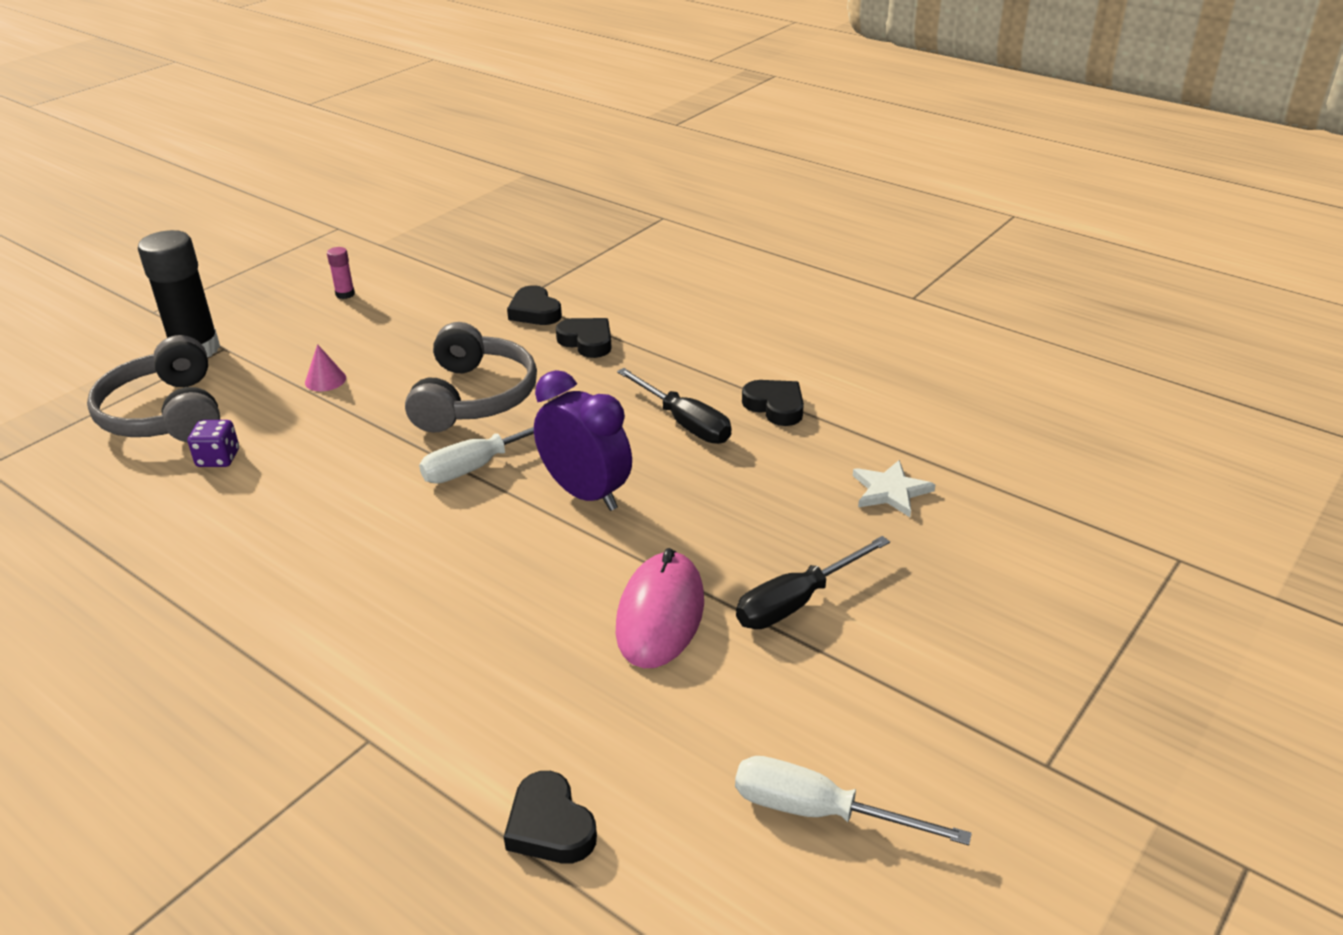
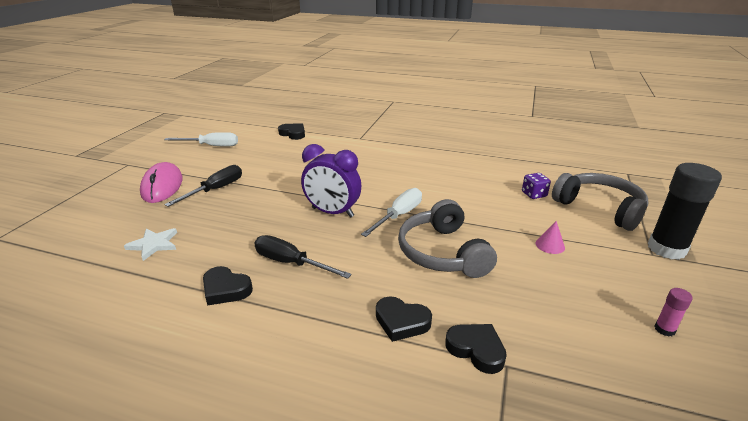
camera: 160 degrees right, 5 degrees down
pink mouse [616,548,704,668] -> pink mouse moved to [140,162,183,203]

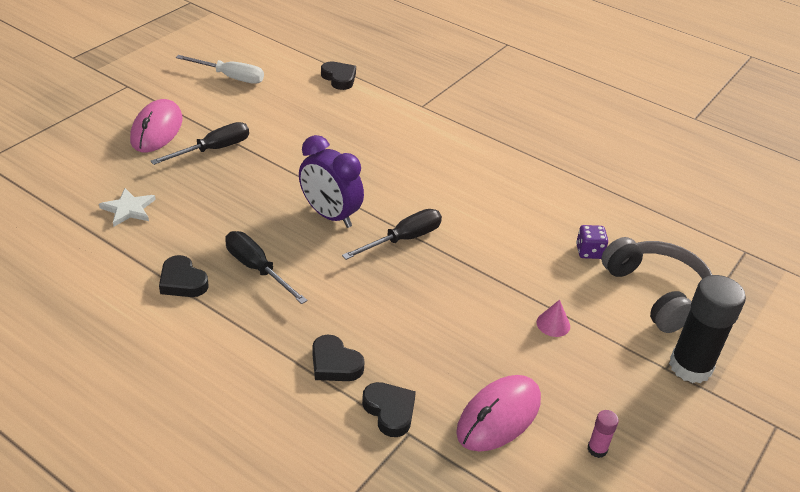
camera: 15 degrees right, 10 degrees up
white screwdriver [361,188,422,237] -> black screwdriver [342,209,442,260]
grey headphones [398,199,497,278] -> none
none -> pink mouse [456,375,541,452]

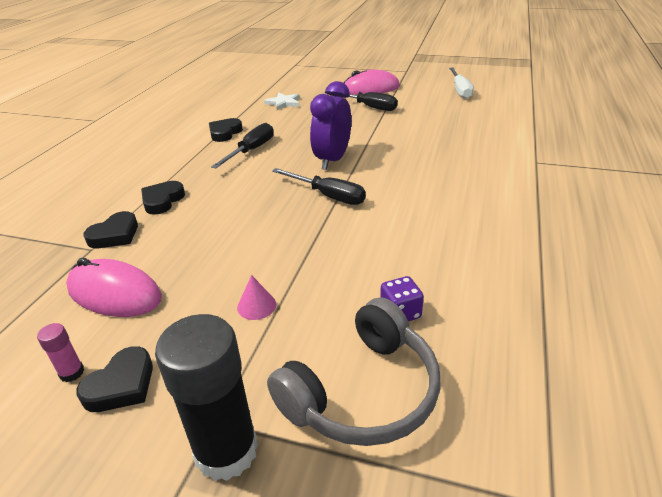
camera: 75 degrees right, 5 degrees down
black heart [321,61,356,90] -> black heart moved to [76,346,153,412]

